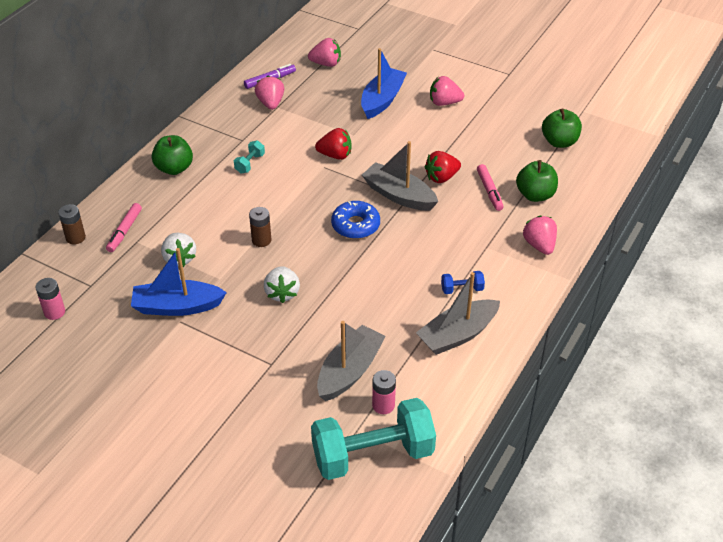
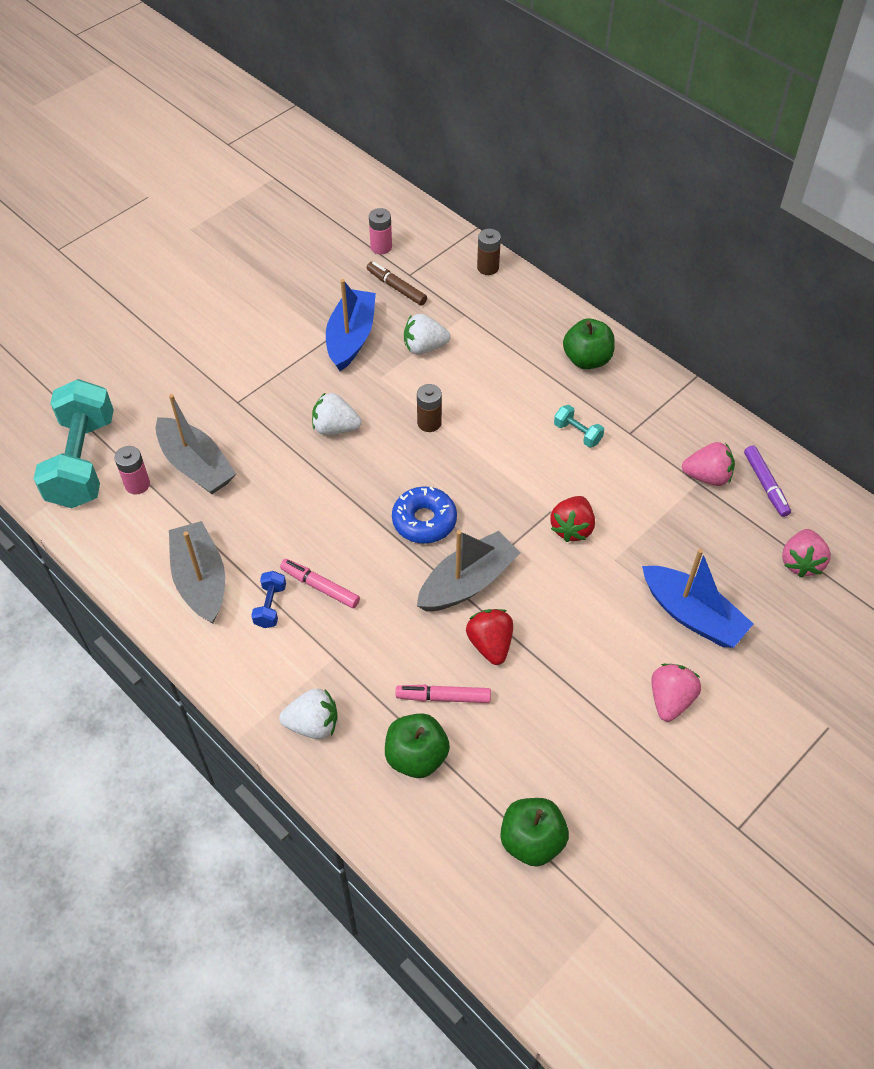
camera: 105 degrees right, 10 degrees up
pink marker [106,203,142,252] -> pink marker moved to [280,559,360,608]
pink strawberry [523,216,557,255] -> white strawberry [279,689,338,739]
none -> brown marker [367,262,427,306]

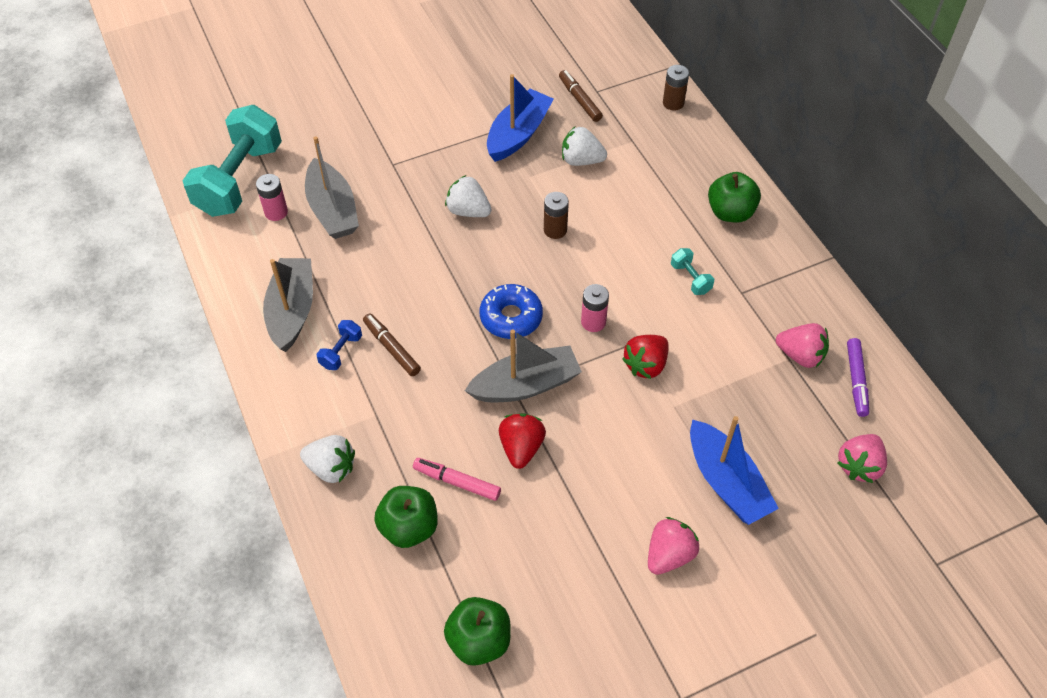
camera: 20 degrees right, 0 degrees up
pink marker [280,559,360,608] -> brown marker [363,313,421,376]
pink battery [369,208,392,254] -> pink battery moved to [581,284,609,332]

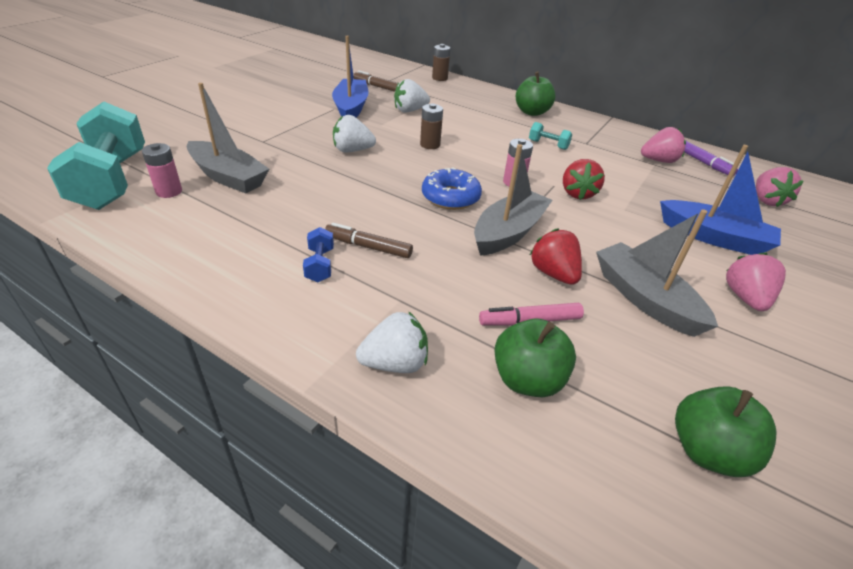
camera: 35 degrees left, 15 degrees down
grey boat [263,258,313,352] -> grey boat moved to [596,209,718,337]

